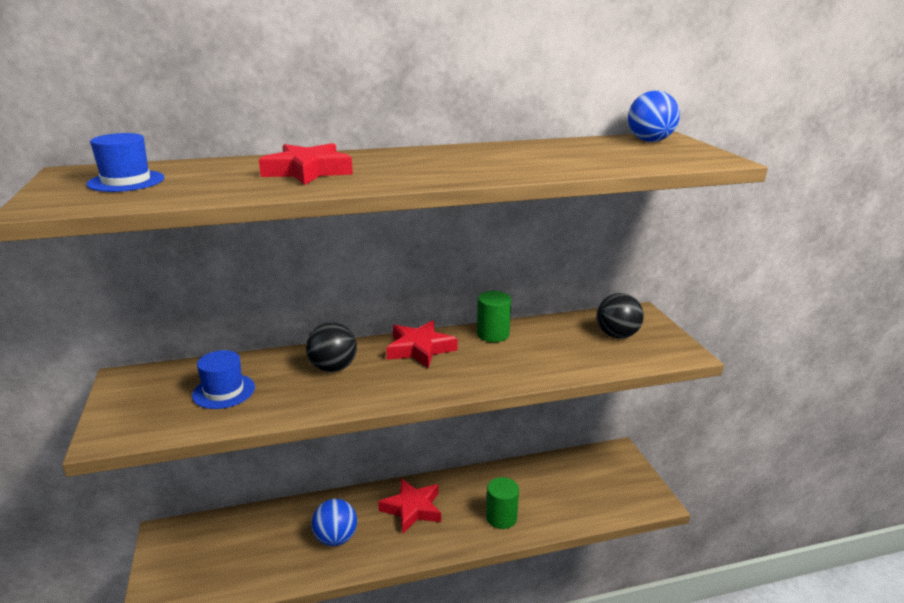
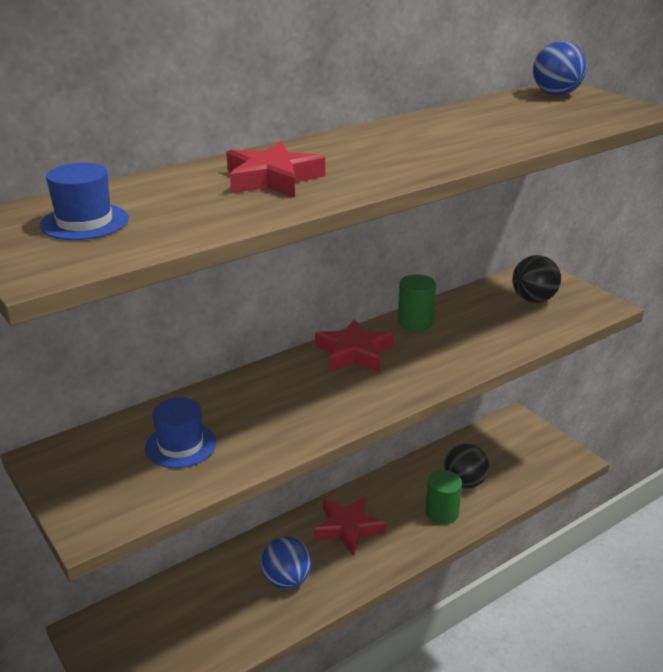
camera: 20 degrees left, 5 degrees up
black ball [306,322,357,372] -> black ball moved to [444,444,489,488]

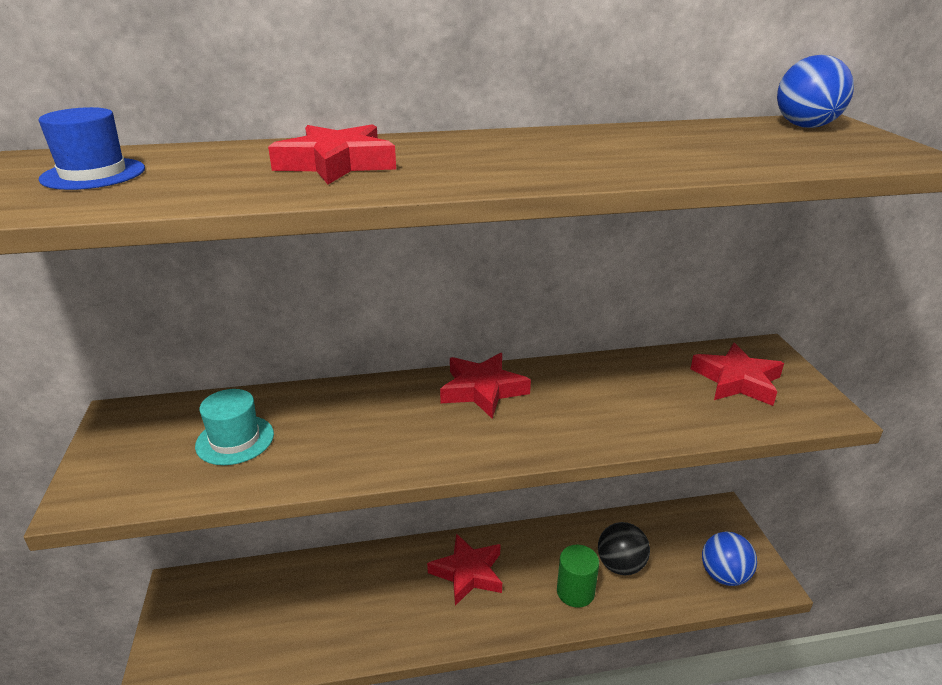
camera: 25 degrees right, 0 degrees up
blue hat [145,397,216,468] -> turquoise hat [195,389,274,465]
blue ball [261,536,312,589] -> blue ball moved to [702,532,757,586]
green cylinder [398,274,436,331] -> none
black ball [512,255,561,303] -> red star [690,343,784,406]

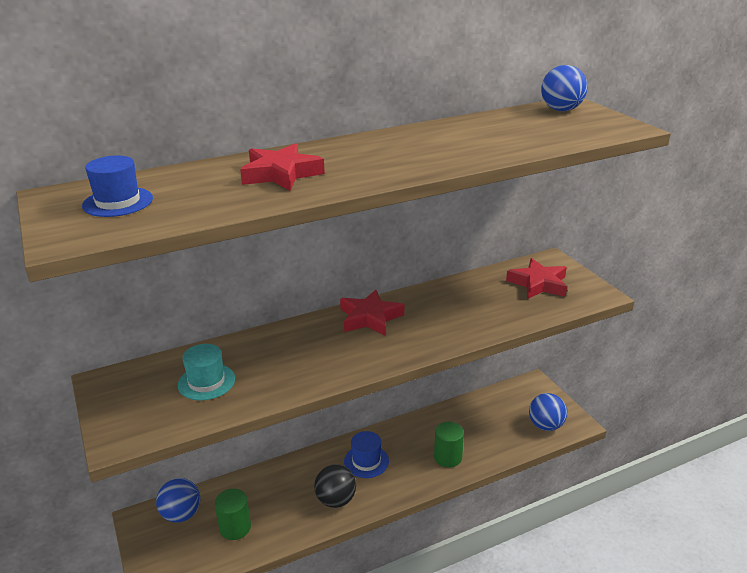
camera: 15 degrees left, 0 degrees up
red star [427,533,502,606] -> blue hat [344,431,389,478]
black ball [598,522,650,575] -> black ball moved to [314,464,356,508]
none -> blue ball [156,478,201,523]
none -> green cylinder [215,489,251,540]

